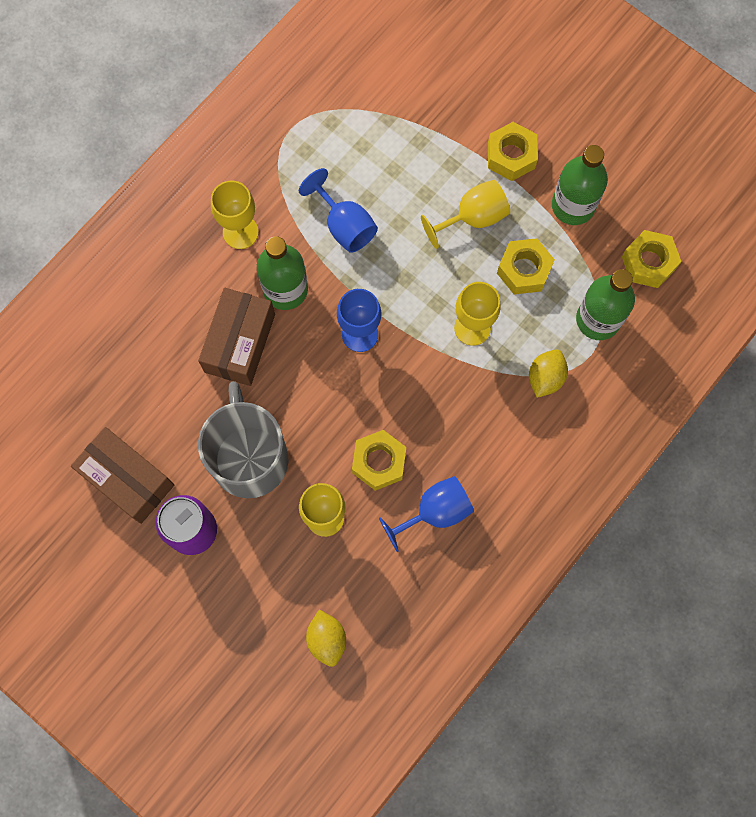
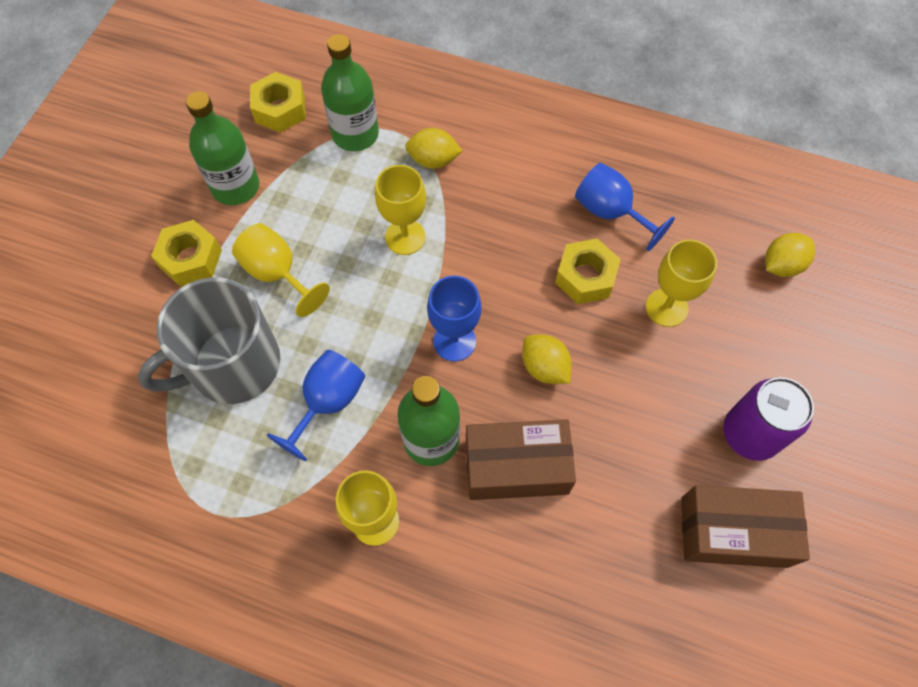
camera: 110 degrees left, 10 degrees down
brown box [71,427,174,524] -> brown box turned 75 degrees clockwise [681,485,810,568]
grey mug [198,381,289,498] -> grey mug moved to [138,277,280,404]
yellow nut [497,238,555,294] -> none
none -> yellow lemon [522,335,572,384]

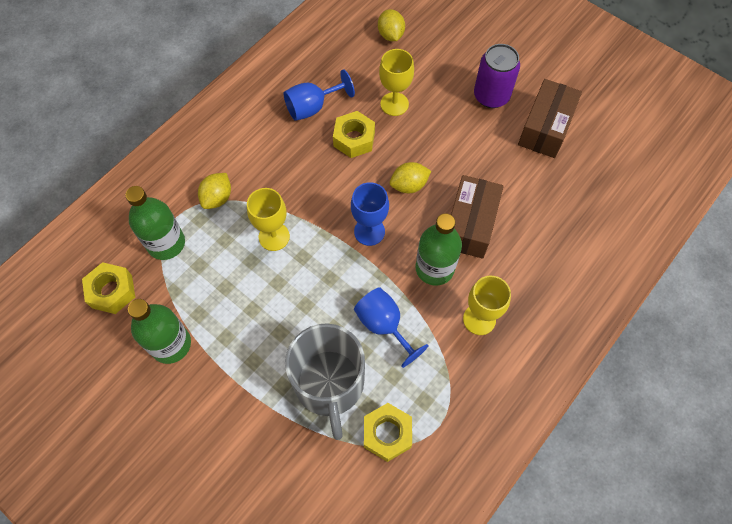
camera: 70 degrees left, 0 degrees up
yellow nut [151,220,222,287] -> yellow nut moved to [364,403,412,462]
yellow goblet [232,223,330,317] -> none

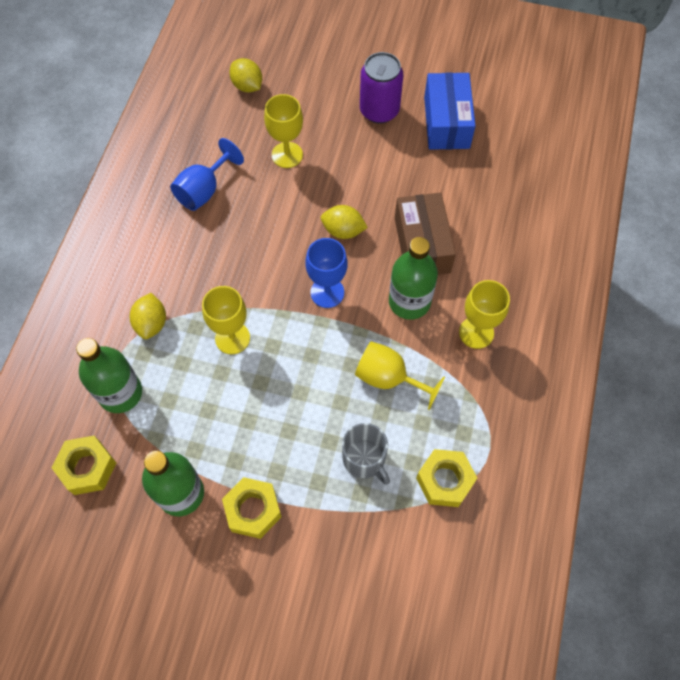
camera: 25 degrees left, 0 degrees up
grey mug [285,323,365,440] -> grey mug [342,423,390,485], size x0.56
yellow nut [333,111,375,158] -> yellow nut moved to [222,477,282,539]
blue goblet [354,287,429,368] -> yellow goblet [355,341,445,410]
yellow lemon [390,162,431,193] -> yellow lemon turned 60 degrees clockwise [321,205,368,239]
brown box [518,79,582,158] -> blue box [424,73,475,150]

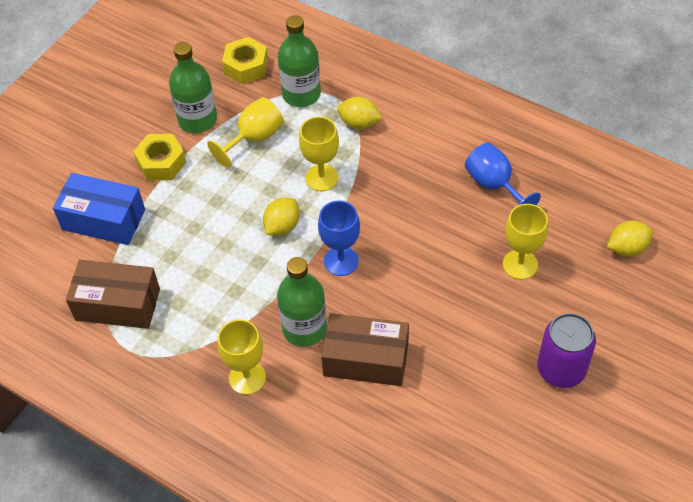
camera: 110 degrees right, 10 degrees down
yellow lemon [321,205,368,239] -> yellow lemon moved to [263,198,300,236]
grey mug [342,423,390,485] -> none
yellow goblet [355,341,445,410] -> yellow goblet moved to [207,97,283,168]
yellow nut [416,449,477,507] -> brown box [66,260,160,329]
blue box [424,73,475,150] -> blue box moved to [53,173,145,245]

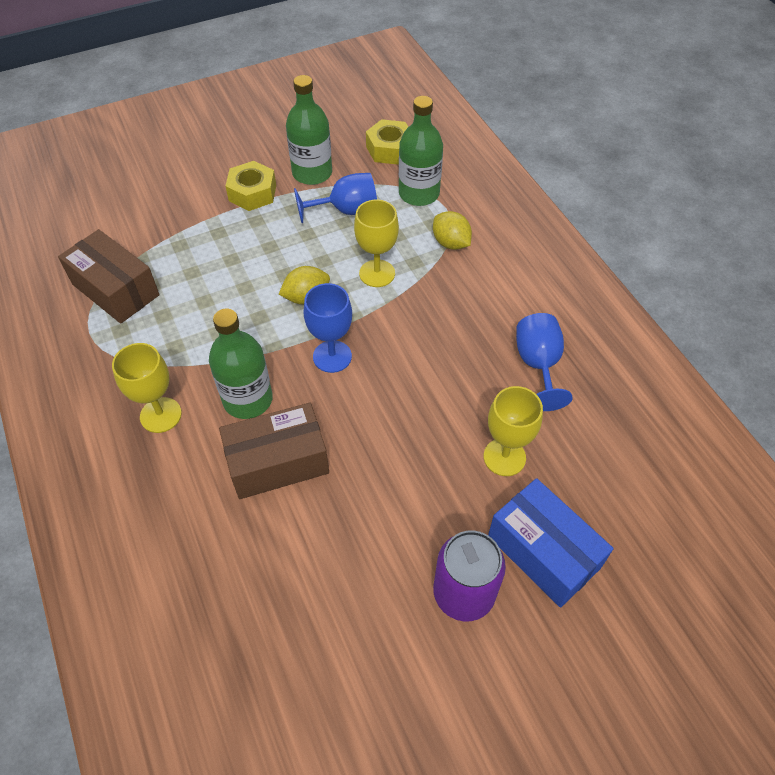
camera: 30 degrees right, 0 degrees up
blue box [53,173,145,245] -> blue box moved to [488,478,614,607]
yellow goblet [207,97,283,168] -> blue goblet [294,173,377,223]
brown box [321,313,409,386] -> brown box turned 60 degrees counterclockwise [219,403,329,499]
yellow lemon [607,220,653,256] -> none

